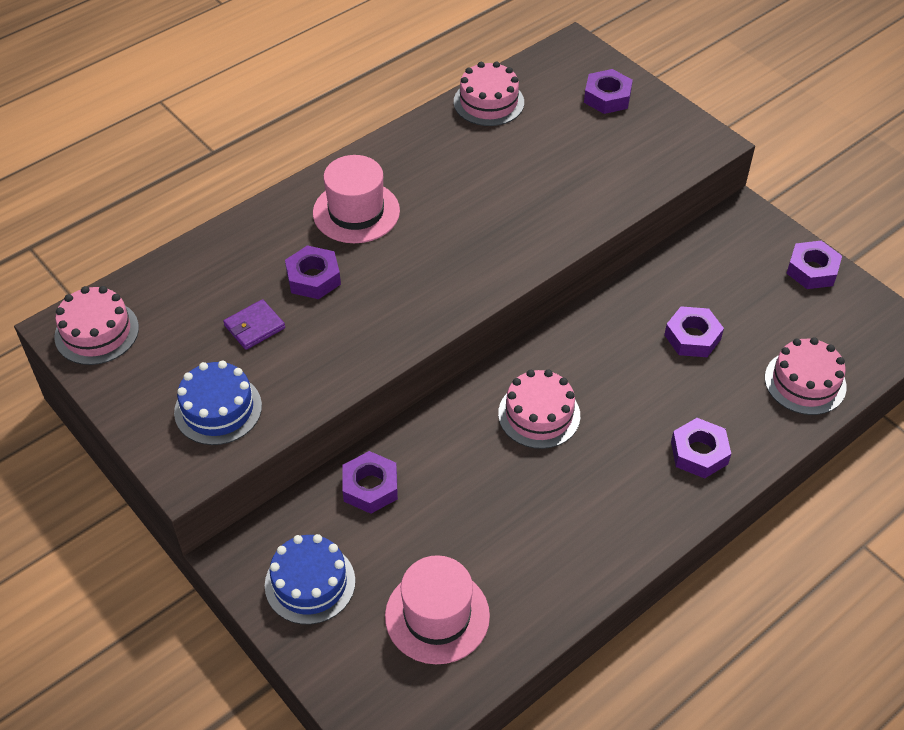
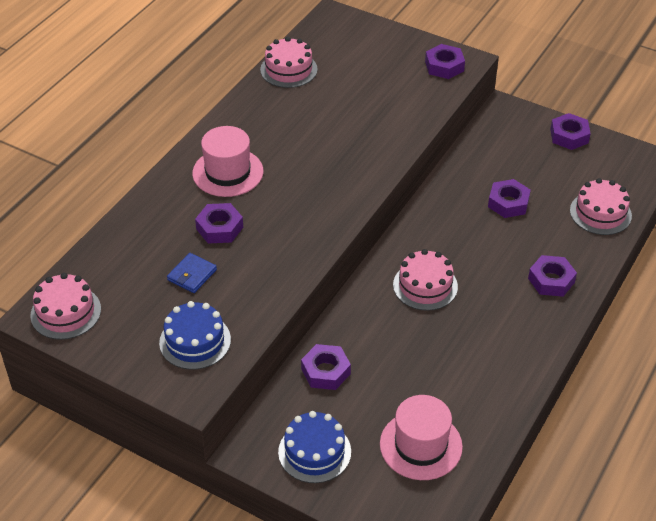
camera: 20 degrees left, 5 degrees down
purple wallet [223,299,285,350] -> blue wallet [167,253,217,293]
purple nut [584,69,633,114] -> purple nut moved to [425,44,465,79]

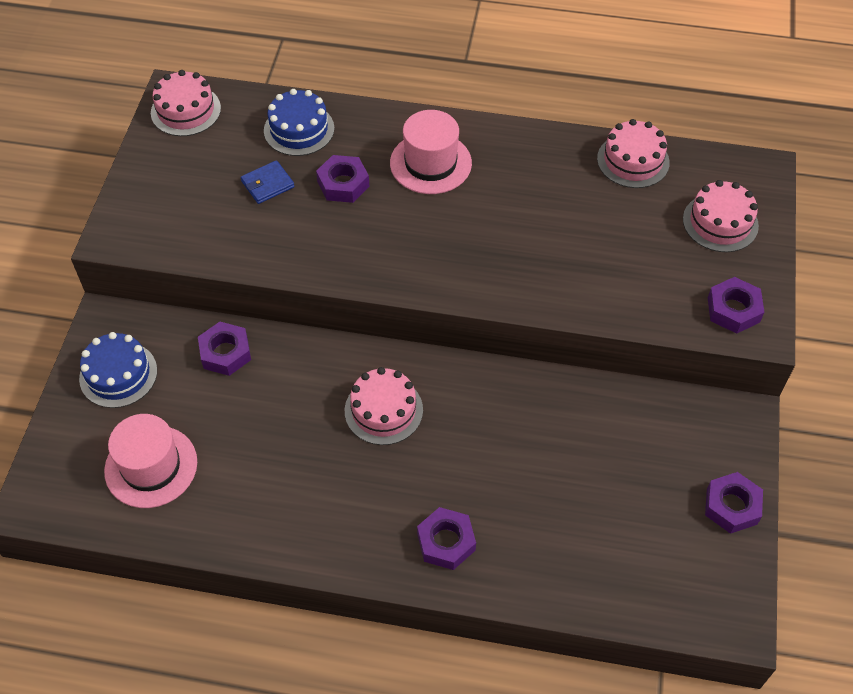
camera: 70 degrees right, 10 degrees up
blue cake [159,301,231,370] -> blue cake moved to [264,89,334,156]
blue wallet [167,253,217,293] -> blue wallet turned 45 degrees counterclockwise [241,160,295,204]
purple nut [488,179,531,218] -> none
pink cake [570,178,632,235] -> pink cake moved to [683,180,759,252]

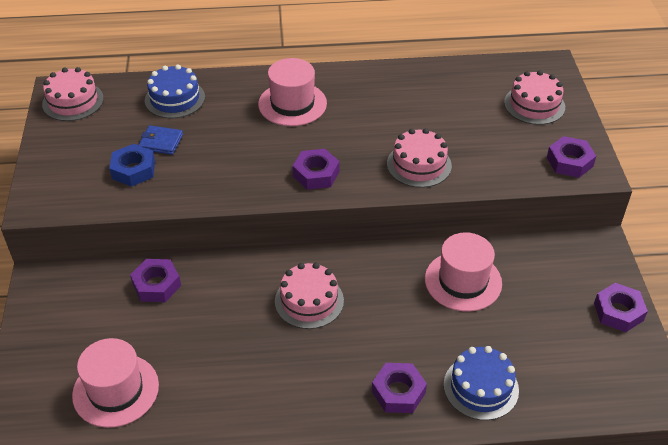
camera: 15 degrees left, 10 degrees down
blue cake [79,332,157,408] -> blue cake moved to [444,346,519,420]
blue wallet [241,160,295,204] -> blue wallet turned 60 degrees clockwise [138,125,183,155]
purple nut [316,155,369,203] -> purple nut moved to [292,149,340,190]
pink cake [597,119,670,188] -> pink cake moved to [387,128,452,188]
none -> blue nut [109,144,155,187]
none -> pink hat [425,232,502,312]

